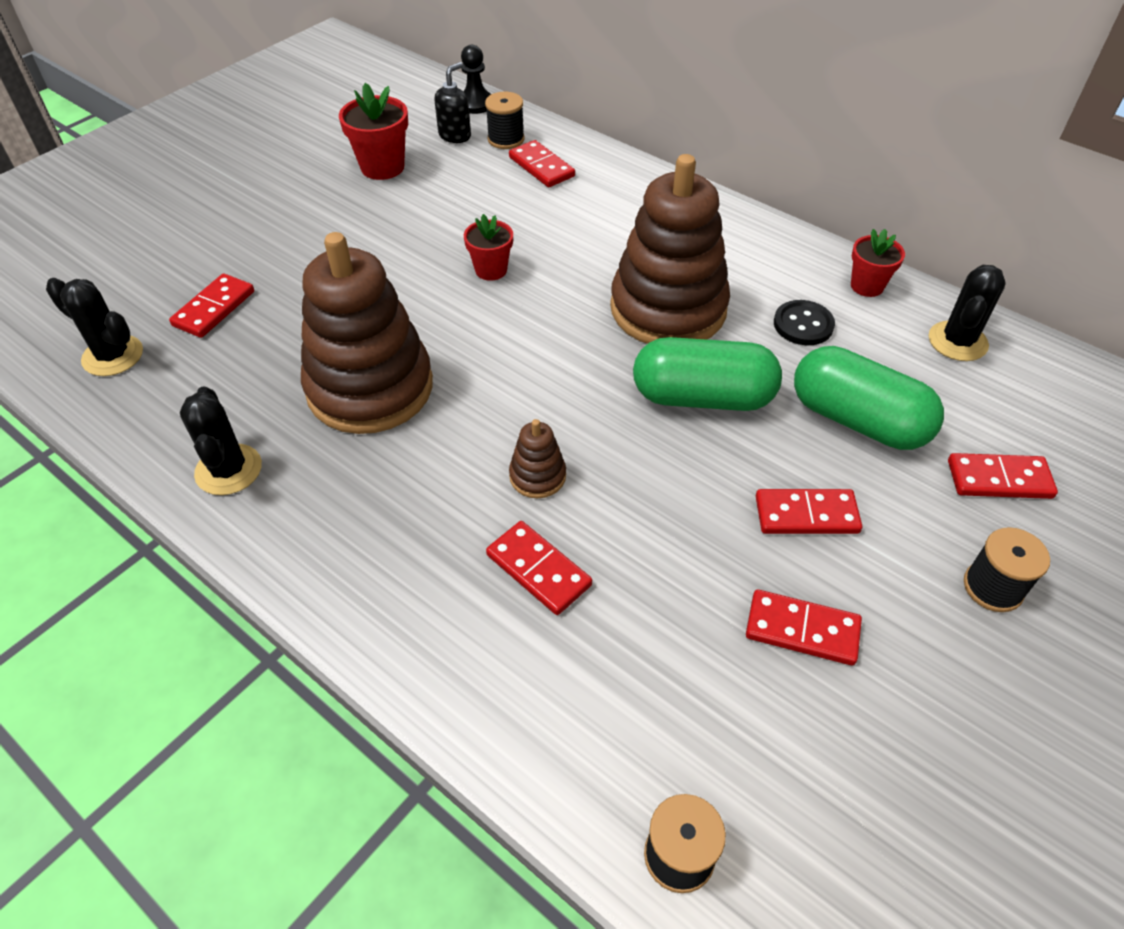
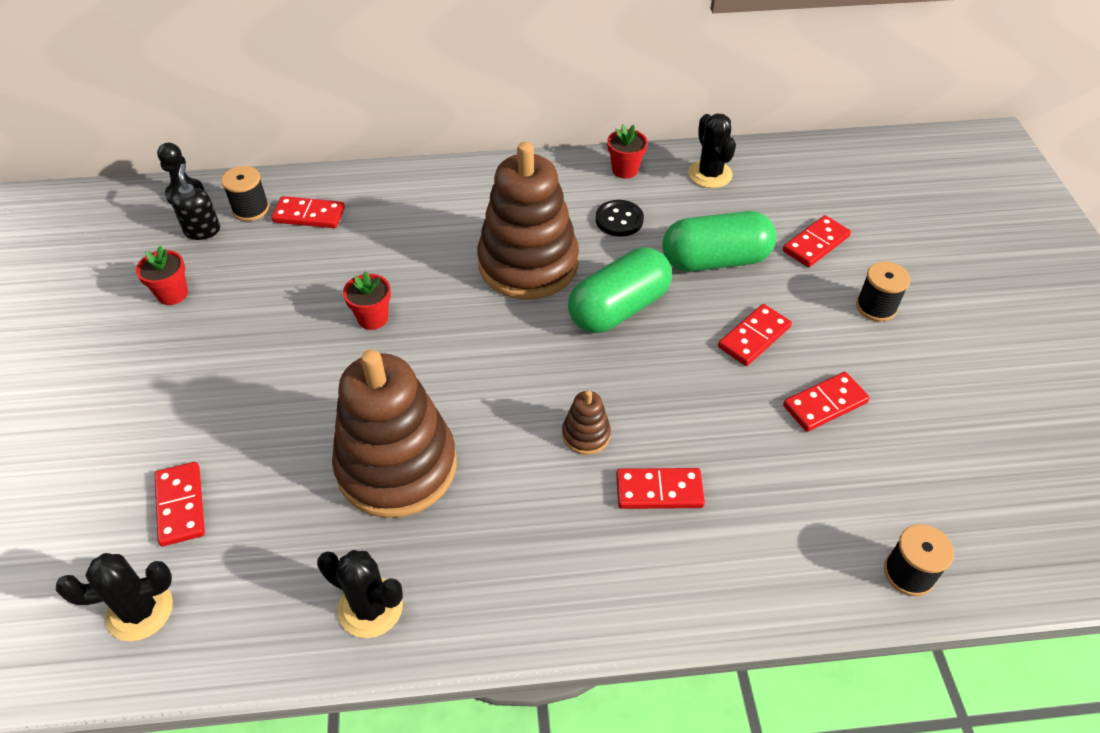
camera: 45 degrees left, 0 degrees up
red flower pot [339,83,408,180] -> red flower pot [136,246,188,305], size x0.65

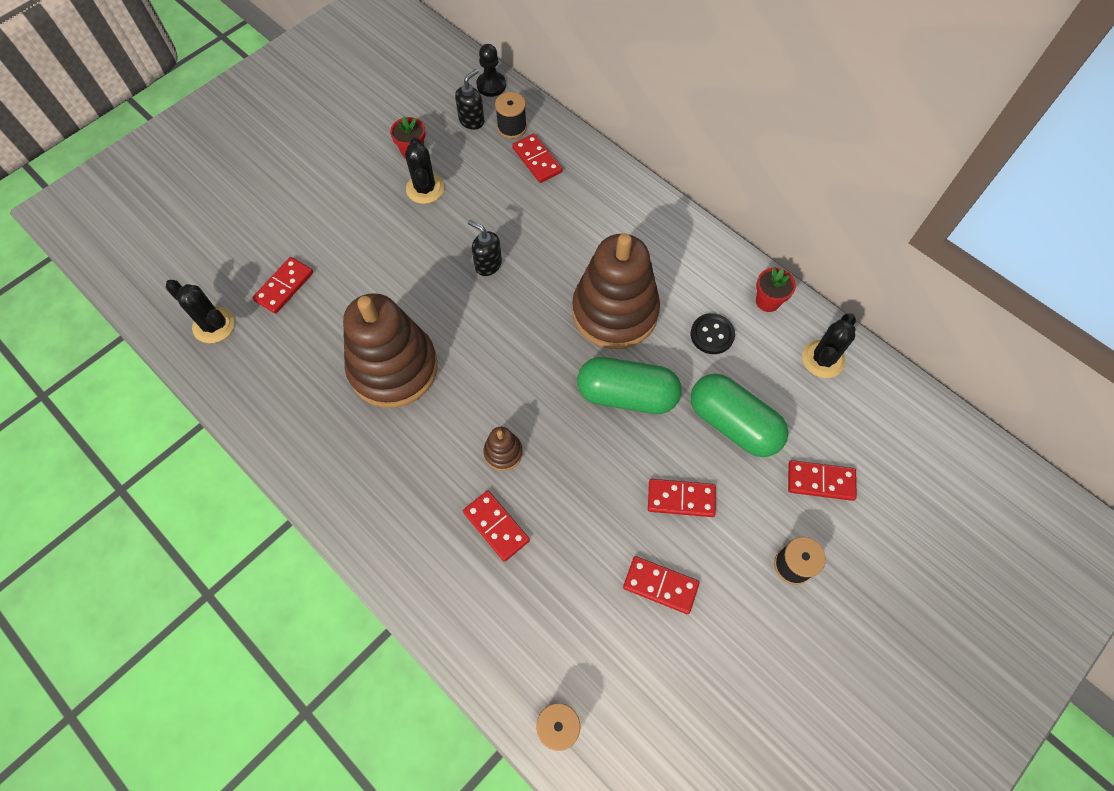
camera: 50 degrees right, 15 degrees up
black cactus [317,550,403,638] -> black cactus moved to [405,138,444,204]
red flower pot [343,271,391,330] -> black soap dispenser [468,220,502,276]

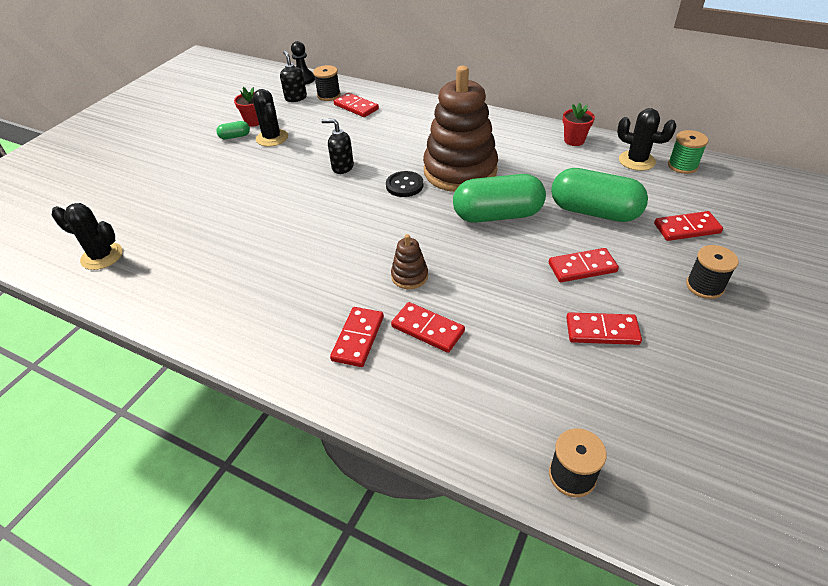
camera: 15 degrees left, 20 degrees down
red domino [252,257,313,314] -> red domino moved to [330,307,384,367]
brown stacking toy [343,293,438,408] -> none
black soap dispenser [455,69,484,130] -> black soap dispenser turned 45 degrees counterclockwise [280,50,307,102]
black button [691,313,735,354] -> black button moved to [386,171,423,197]
black cactus [802,313,856,378] -> black cactus turned 75 degrees counterclockwise [617,108,677,171]
none -> green capsule [216,121,250,139]
none -> green spool [668,130,708,174]

